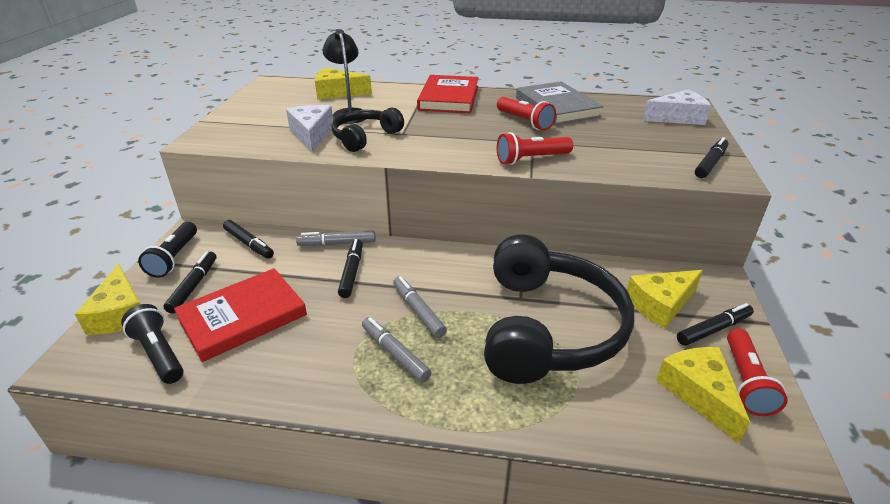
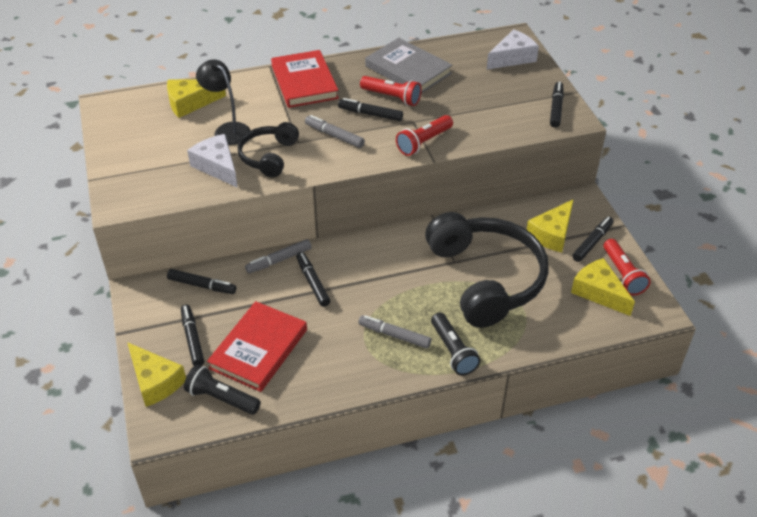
camera: 25 degrees left, 10 degrees up
black flashlight [138,222,197,278] -> black flashlight moved to [431,313,481,376]
grey marker [393,276,447,338] -> grey marker moved to [305,115,365,148]
none -> black marker [338,98,403,121]

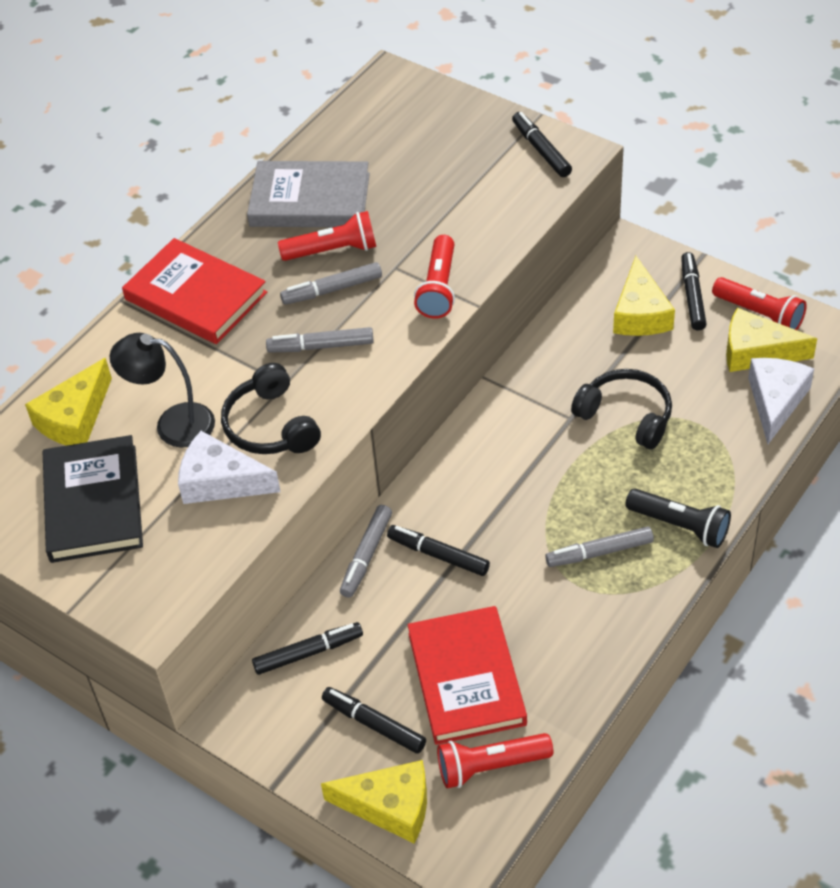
camera: 35 degrees left, 5 degrees up
black flashlight [184,364,261,415] -> red flashlight [437,733,553,788]
black marker [338,98,403,121] -> grey marker [280,262,382,305]
black headphones [425,212,549,328] -> black headphones [571,369,672,449], size x0.52
white cheese [486,29,539,70] -> white cheese moved to [748,358,814,444]
none -> black book [43,435,143,563]

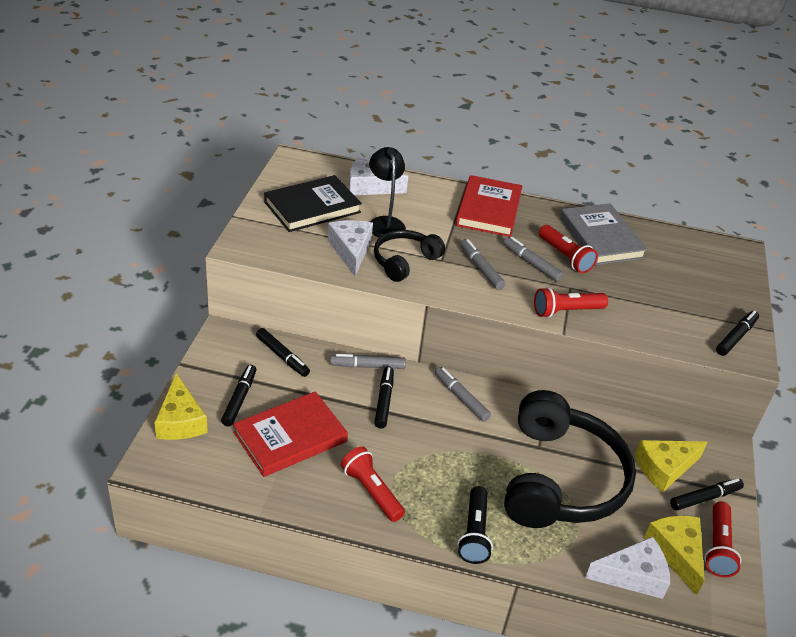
camera: 60 degrees right, 10 degrees down
yellow cheese [25,358,112,446] -> white cheese [349,157,408,195]
red flashlight [437,733,553,788] -> red flashlight moved to [341,447,405,522]
grey marker [545,526,654,567] -> grey marker moved to [435,367,491,422]
black headphones [571,369,672,449] -> black headphones [504,390,636,528], size x1.92

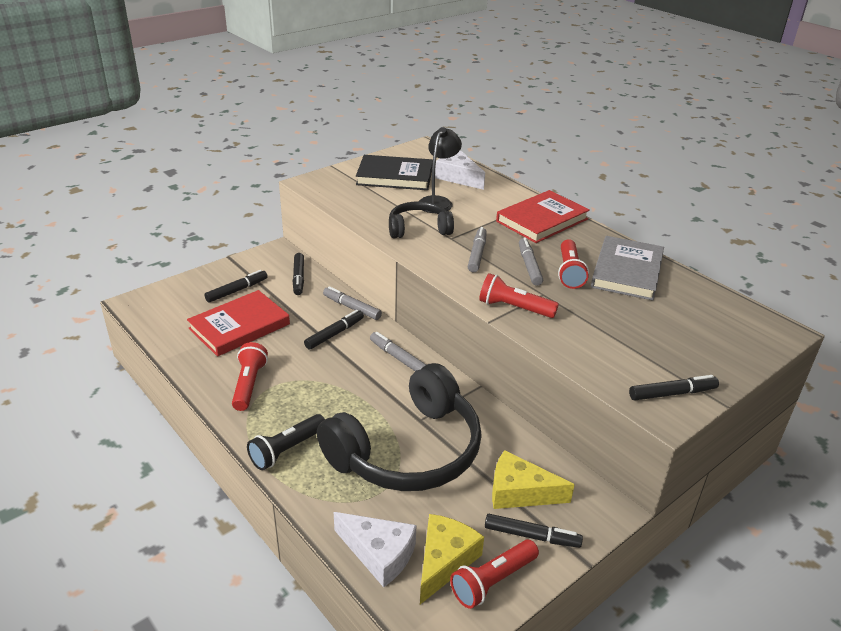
camera: 40 degrees right, 5 degrees down
yellow cheese [154,373,208,440] -> none
red book [233,391,348,477] -> red book turned 45 degrees counterclockwise [187,290,290,356]
white cheese [328,220,373,276] -> none
grey marker [435,367,491,422] -> grey marker turned 45 degrees counterclockwise [370,332,426,371]

